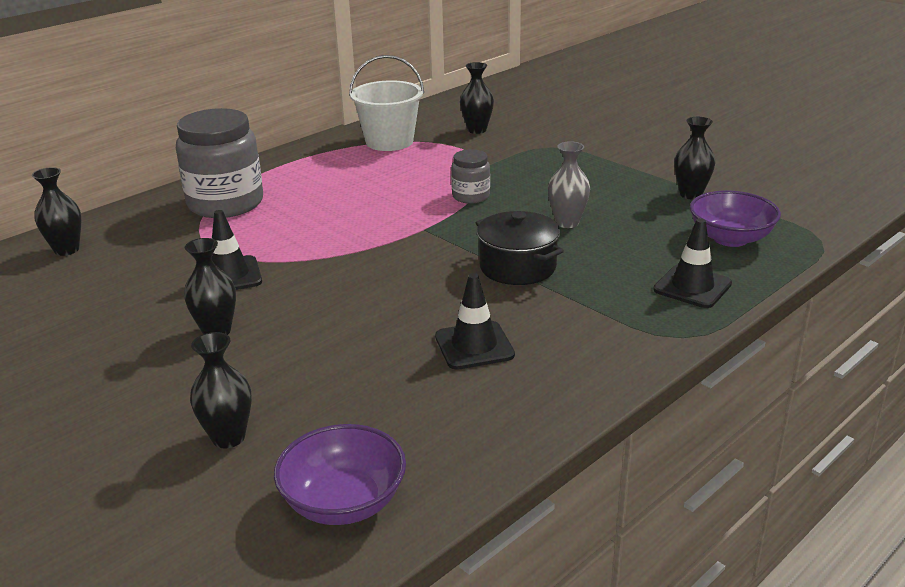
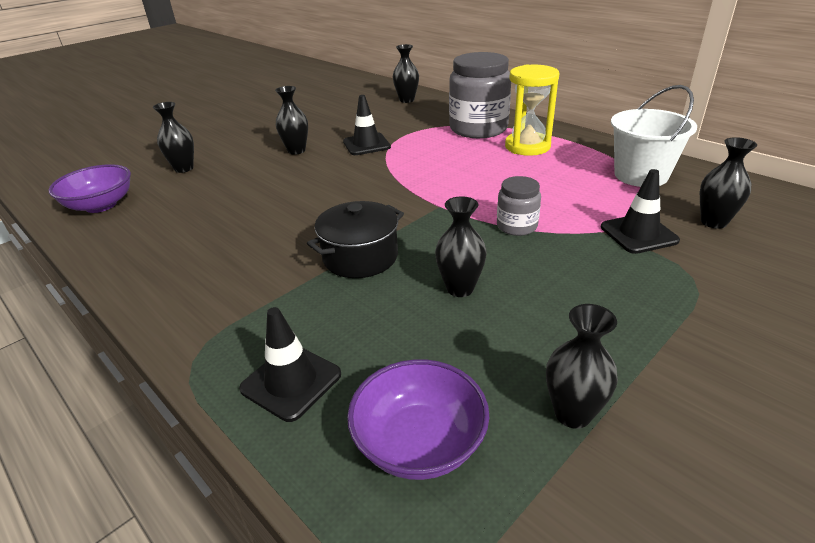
camera: 90 degrees right, 5 degrees up
black traffic cone [435,273,515,370] -> black traffic cone moved to [601,169,680,254]
grey vase [548,141,590,228] -> black vase [435,196,487,297]
none -> yellow hourglass [505,65,559,156]

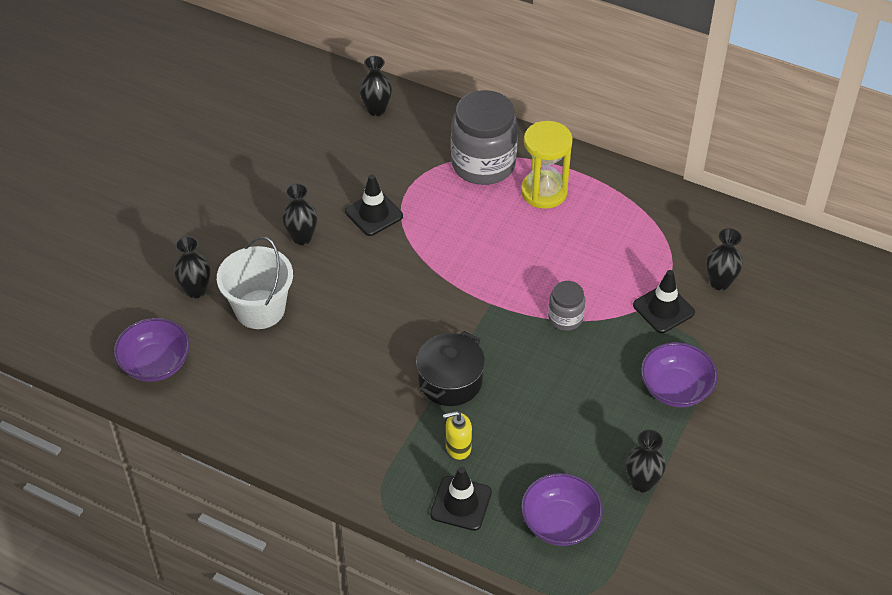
camera: 20 degrees left, 15 degrees up
black vase [435,196,487,297] -> none
white bucket [611,85,697,187] -> white bucket moved to [217,236,293,329]
none -> yellow soap dispenser [443,411,472,460]
none -> purple bowl [641,342,718,407]

